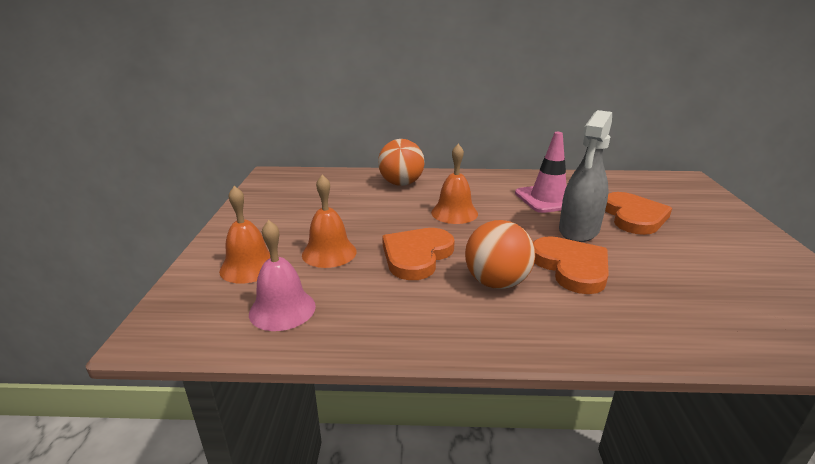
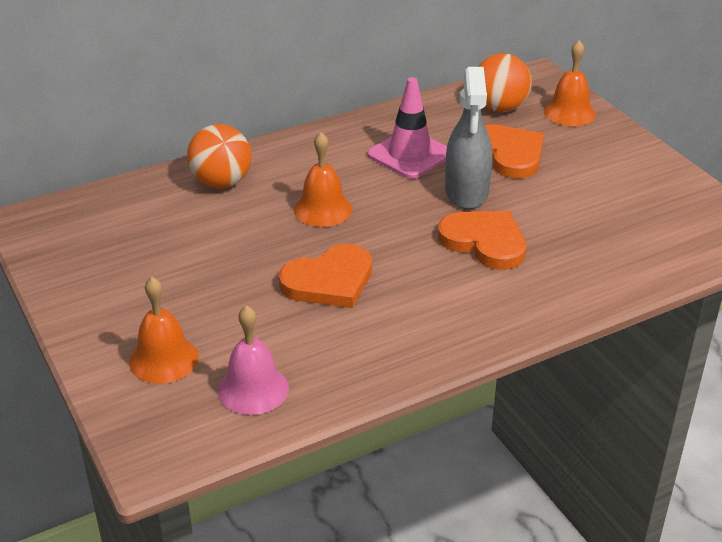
camera: 30 degrees left, 10 degrees up
orange bell [302,175,357,268] -> orange bell moved to [544,40,596,126]
orange heart [382,228,455,280] -> orange heart turned 120 degrees counterclockwise [279,244,372,308]
orange ball [465,220,535,289] -> orange ball moved to [478,53,532,112]

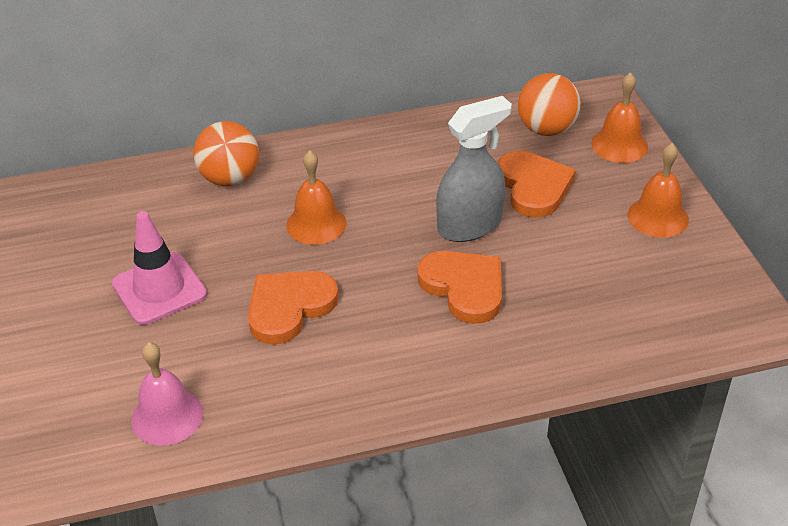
camera: 15 degrees right, 5 degrees up
orange bell [129,277,199,384] -> orange bell moved to [627,143,689,238]
orange heart [279,244,372,308] -> orange heart turned 150 degrees clockwise [248,271,339,345]
pink traffic cone [367,77,447,179] -> pink traffic cone moved to [112,211,207,325]
grey spray bottle [445,67,492,209] -> grey spray bottle turned 135 degrees counterclockwise [436,96,512,242]

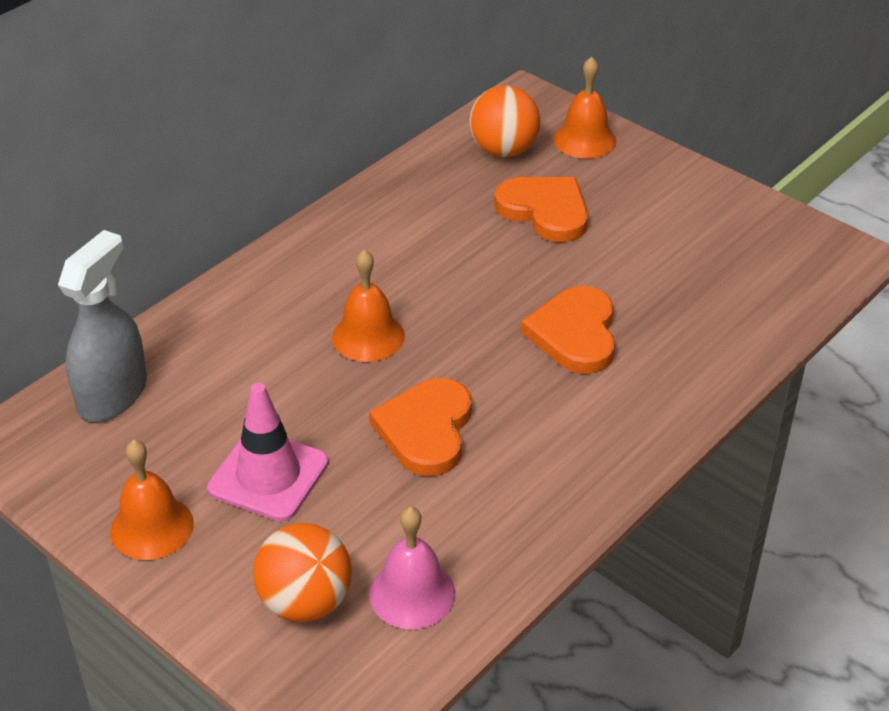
camera: 35 degrees left, 0 degrees up
orange ball [193,121,259,186] -> orange ball moved to [253,523,352,622]
orange heart [417,251,502,324] -> orange heart turned 105 degrees counterclockwise [521,286,615,374]
grey spray bottle [436,96,512,242] -> grey spray bottle moved to [58,230,147,421]
orange bell [627,143,689,238] -> orange bell moved to [110,440,194,560]

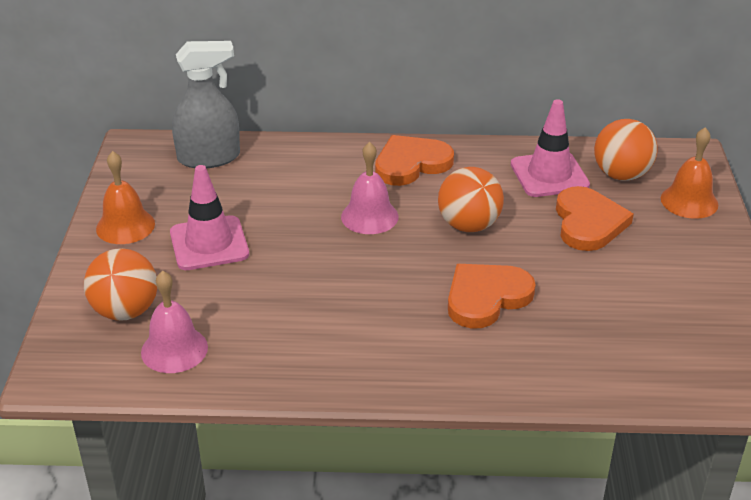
camera: 50 degrees right, 5 degrees down
orange bell [332,249,405,362] -> pink bell [341,142,399,234]
orange heart [369,378,472,476] -> orange heart moved to [375,135,454,186]
none -> orange ball [438,167,504,232]
none -> pink traffic cone [511,99,590,197]

